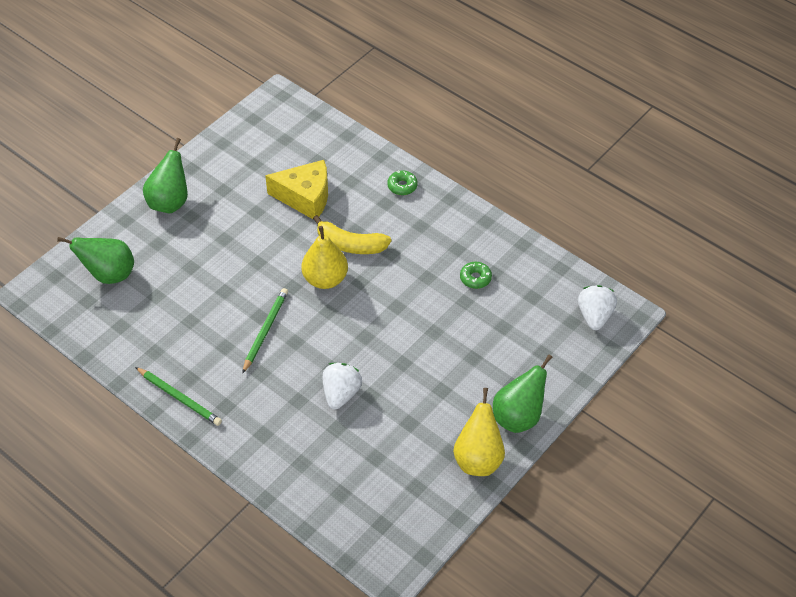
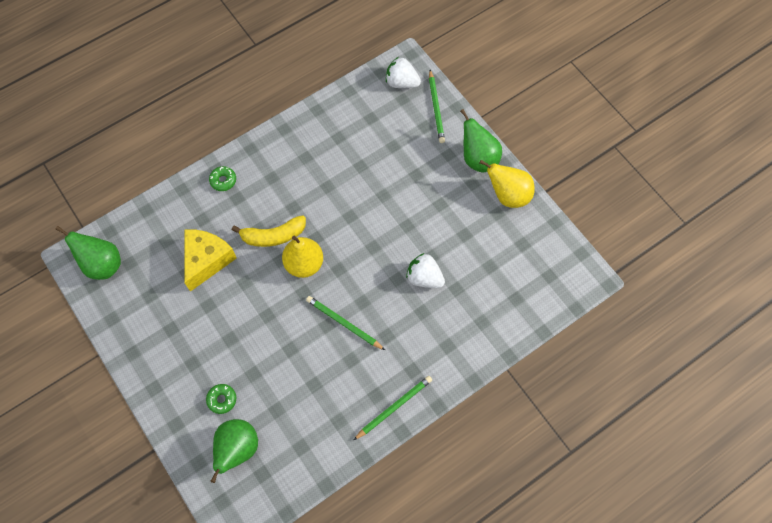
camera: 75 degrees left, 15 degrees up
green pear [143,138,188,213] -> green pear moved to [56,226,121,280]
yellow banana [313,215,391,254] -> yellow banana turned 45 degrees clockwise [232,215,306,247]
green donut [460,262,492,289] -> green donut moved to [206,384,236,414]
none -> green pencil [429,70,445,143]

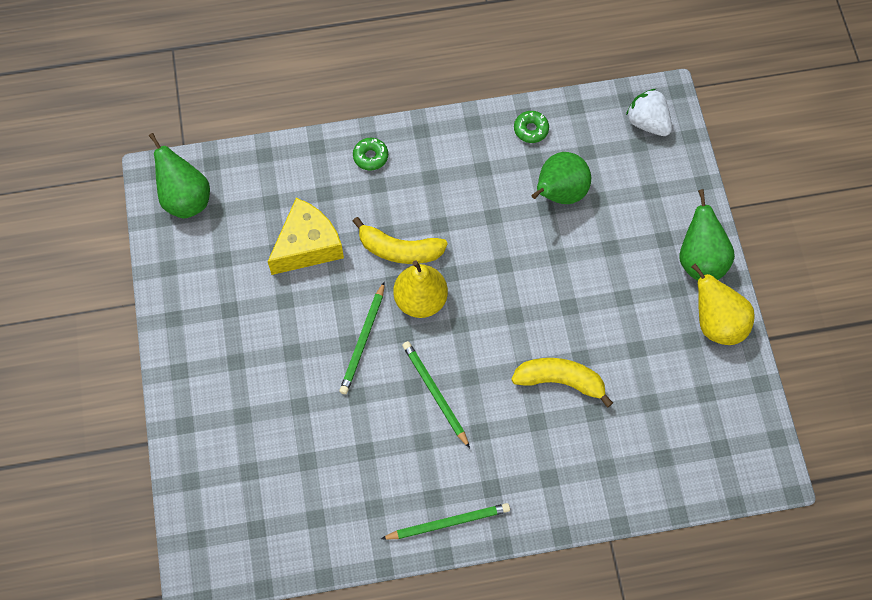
camera: 25 degrees right, 0 degrees up
green donut [206,384,236,414] -> green donut moved to [514,111,549,143]
green pear [211,419,258,483] -> green pear moved to [532,152,591,204]
white strawberry [406,253,445,288] -> yellow banana [511,358,613,408]
green pencil [429,70,445,143] -> green pencil moved to [339,281,385,394]

